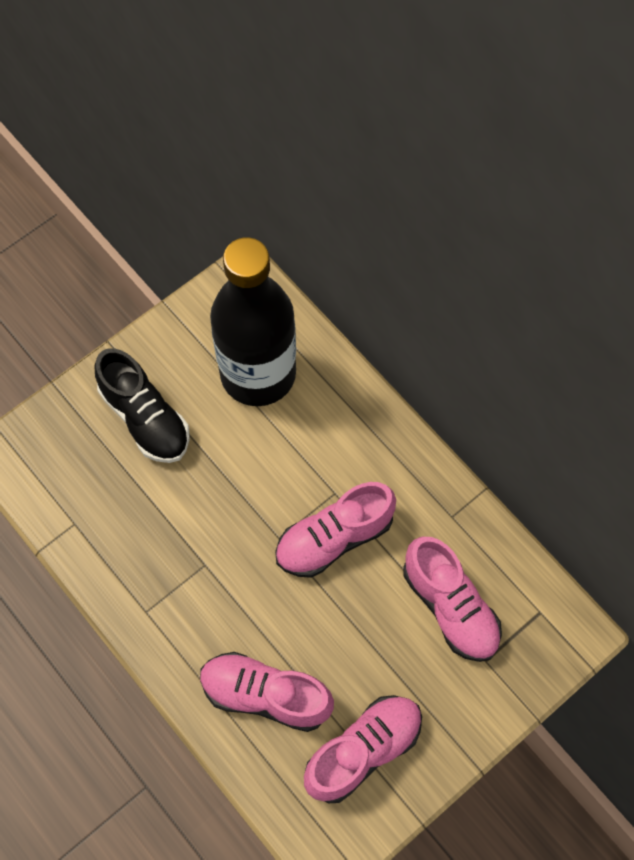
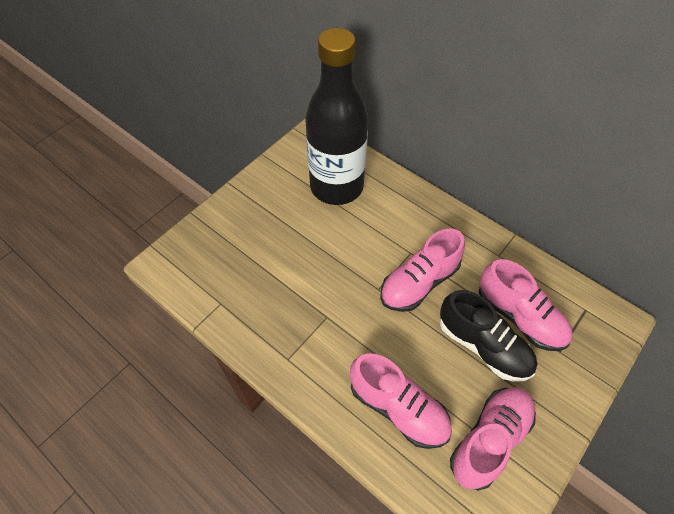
camera: 10 degrees left, 10 degrees down
black shoe [94,348,190,463] -> black shoe moved to [440,290,537,382]
pink shoe [200,652,334,732] -> pink shoe turned 150 degrees counterclockwise [350,353,452,449]

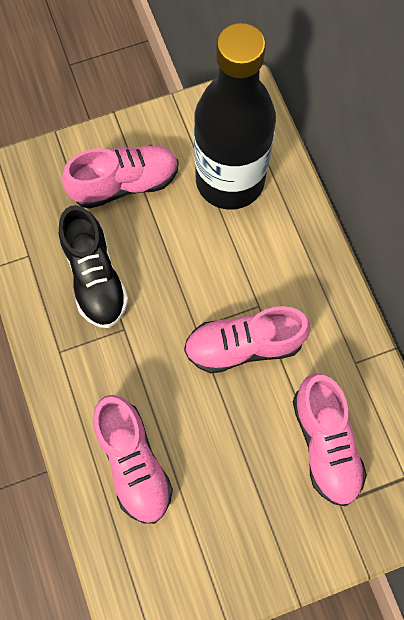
camera: 30 degrees right, 15 degrees up
black shoe [440,290,537,382] -> black shoe moved to [59,205,128,328]
pink shoe [450,388,536,491] -> pink shoe moved to [62,145,179,209]

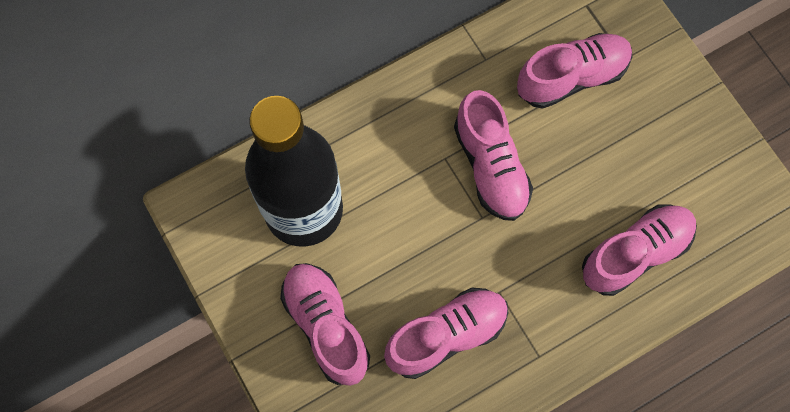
camera: 100 degrees left, 0 degrees up
black shoe [59,205,128,328] -> pink shoe [384,287,509,379]

